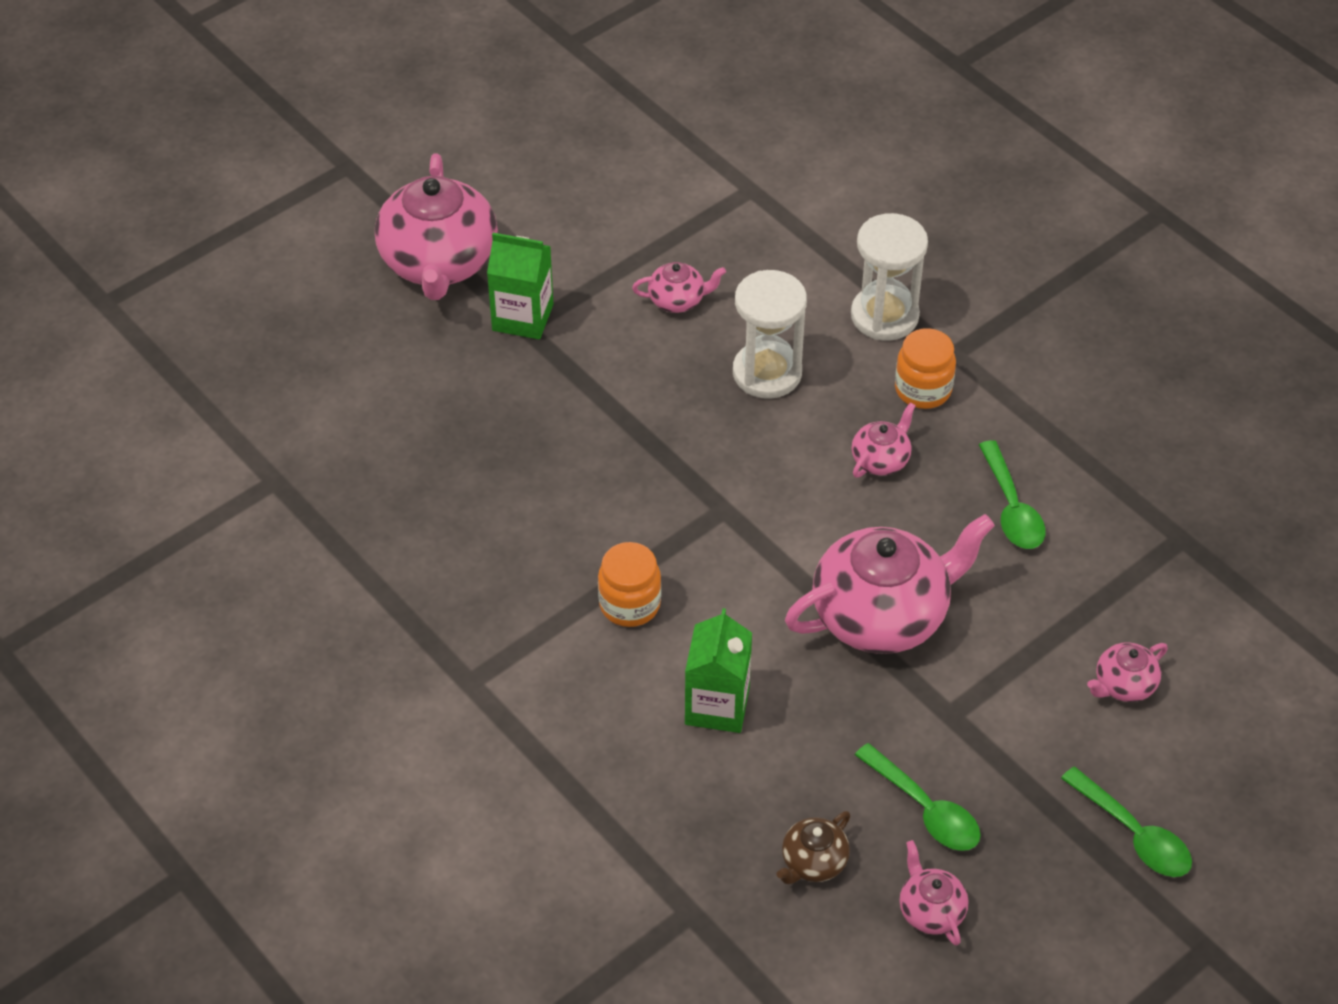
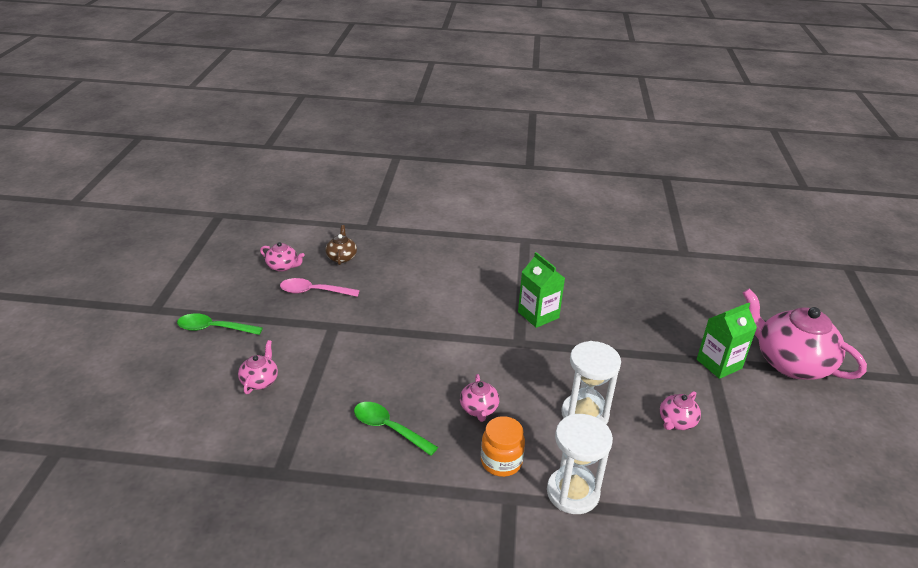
camera: 135 degrees right, 15 degrees down
orange jar [598,542,661,627] -> none
green carton [685,608,752,733] -> green carton moved to [518,252,565,328]
pink teapot [785,514,995,654] -> none
green spoon [855,743,981,851] -> pink spoon [280,278,360,297]

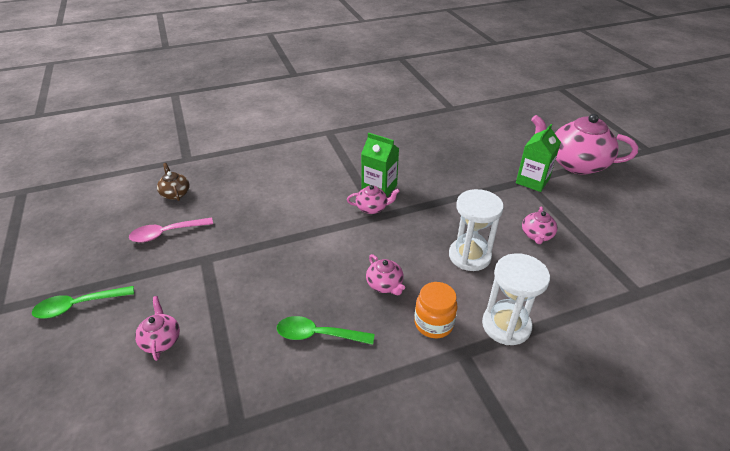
camera: 25 degrees left, 5 degrees up
pink teapot [260,242,305,272] -> pink teapot moved to [347,185,400,214]

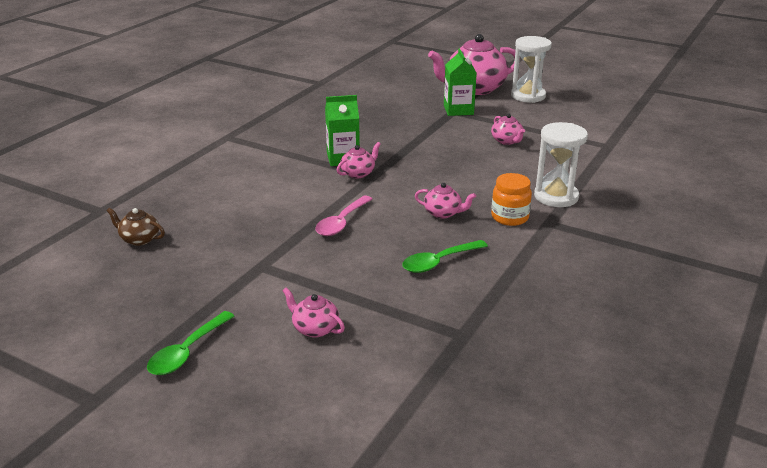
camera: 40 degrees left, 10 degrees down
pink spoon [129,218,213,243] -> pink spoon moved to [315,196,372,236]
white hourglass [449,189,504,271] -> white hourglass moved to [511,36,552,103]

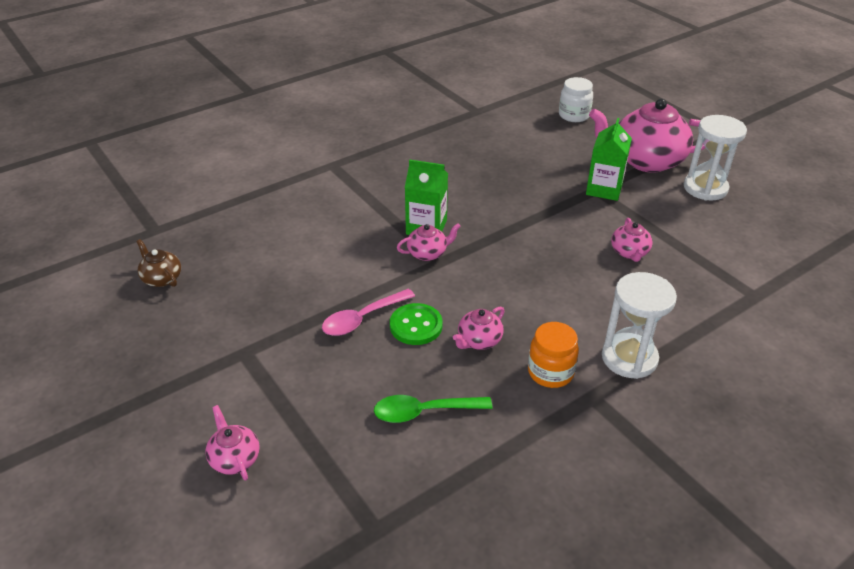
camera: 25 degrees right, 10 degrees up
green spoon [147,311,234,375] -> none
pink teapot [415,183,476,219] -> pink teapot turned 90 degrees clockwise [453,306,505,350]
none -> green button [390,303,443,345]
none -> white jar [559,77,593,122]

